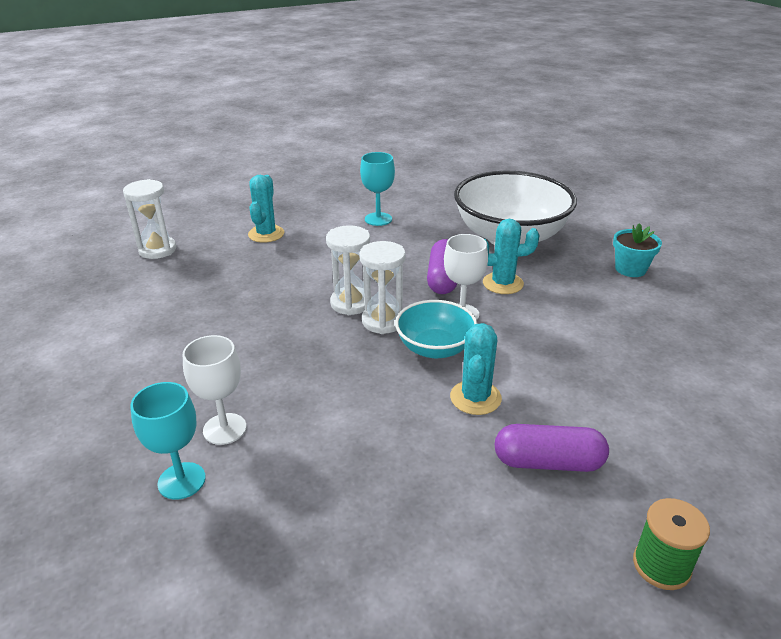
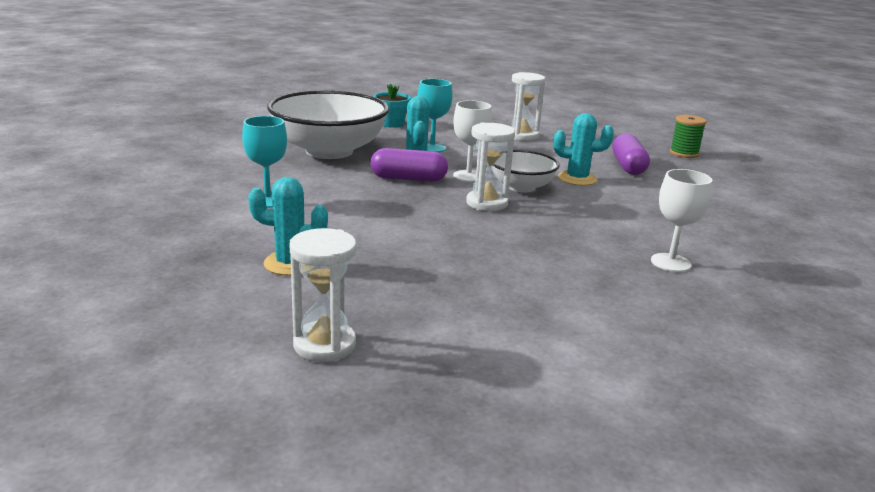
camera: 95 degrees left, 10 degrees down
turquoise goblet [130,382,206,500] -> turquoise goblet moved to [418,79,453,152]
white hourglass [326,225,372,315] -> white hourglass moved to [512,72,545,141]
turquoise bowl [395,300,477,358] -> white bowl [493,150,559,192]

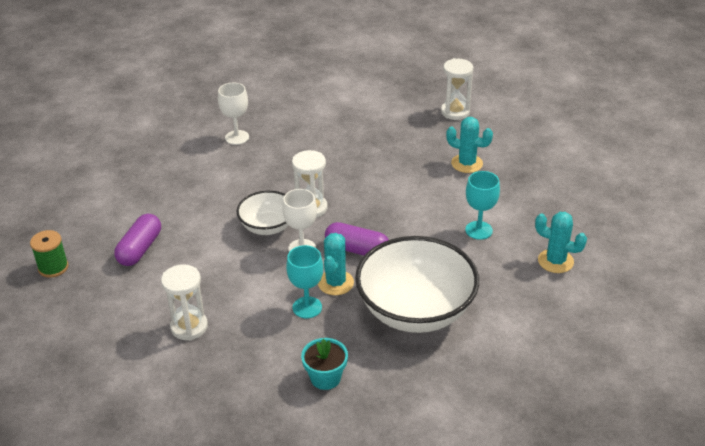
camera: 160 degrees left, 15 degrees up
turquoise cactus [554,113,614,186] -> turquoise cactus moved to [535,212,587,273]

